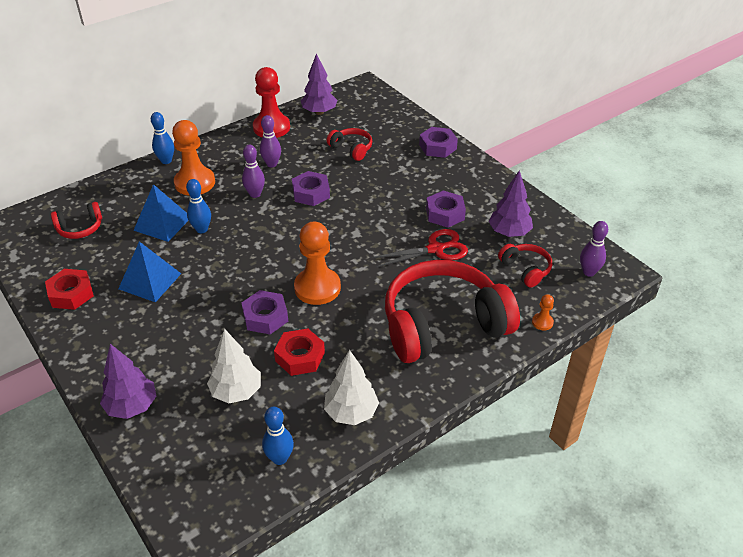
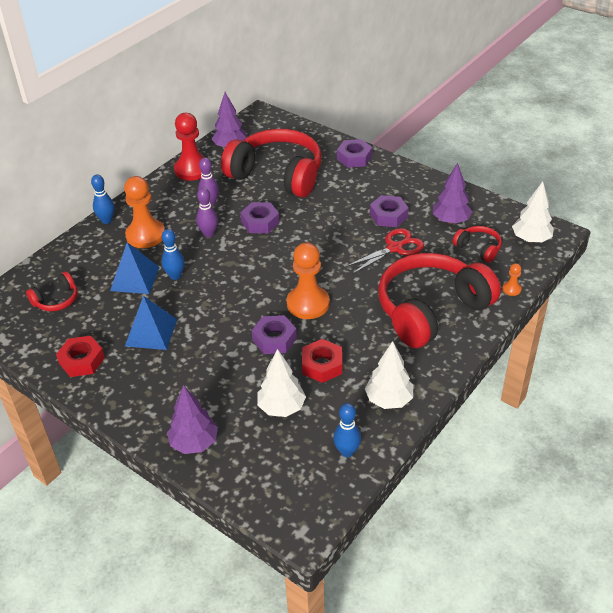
camera: 15 degrees left, 0 degrees up
red headphones [327,128,372,161] -> red headphones [221,129,322,198], size x2.30
purple bowling pin [580,221,608,277] -> white tree [512,181,554,243]

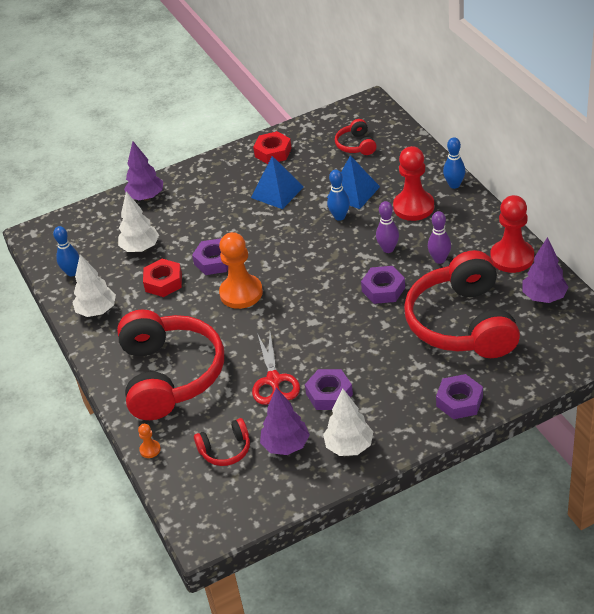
camera: 120 degrees right, 0 degrees up
orange pawn [124,176,165,248] -> red pawn [393,146,434,221]
red headphones [221,129,322,198] -> red headphones turned 120 degrees clockwise [404,250,520,358]
white tree [512,181,554,243] -> white tree moved to [323,389,373,456]

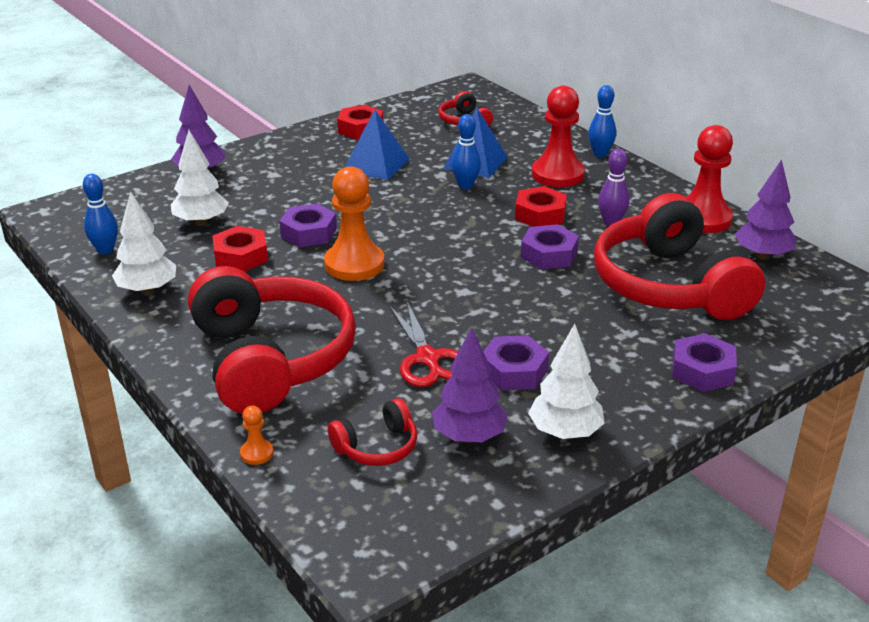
camera: 15 degrees left, 10 degrees down
purple bowling pin [376,201,399,253] -> red nut [515,186,567,227]

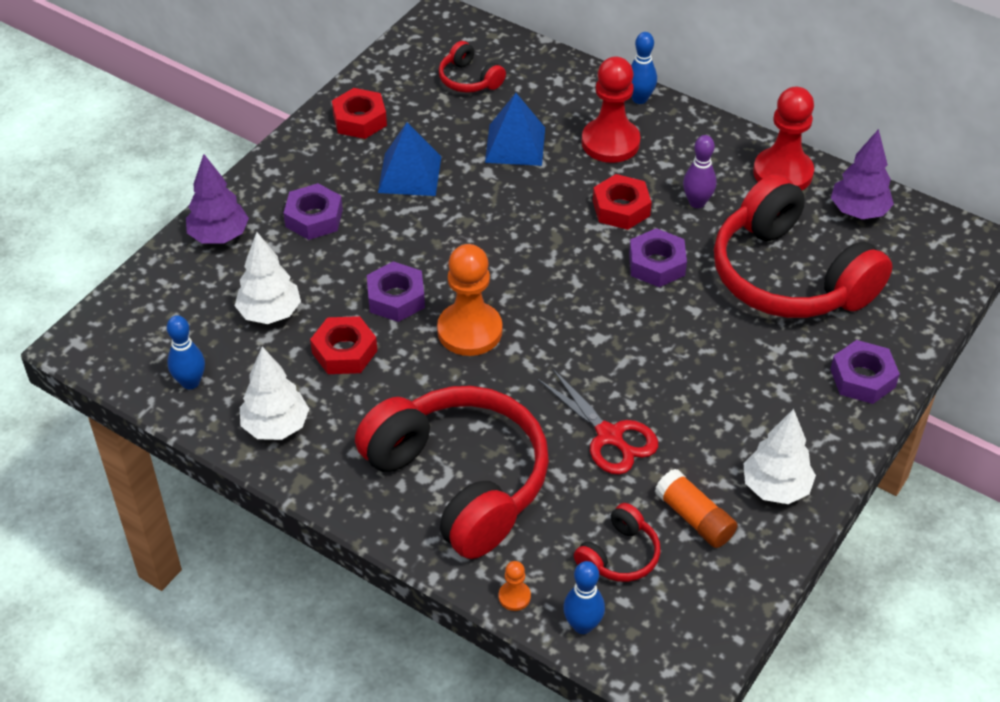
camera: 20 degrees left, 15 degrees up
purple tree [432,327,508,443] -> orange glue stick [655,469,738,548]
blue bowling pin [452,114,481,189] -> blue bowling pin moved to [563,561,605,634]
purple nut [483,335,549,390] -> purple nut moved to [284,183,343,240]

